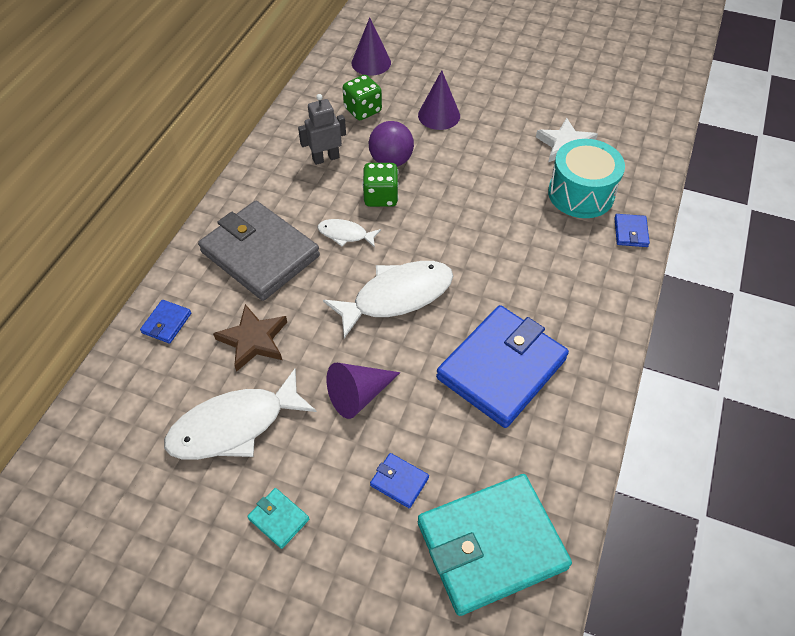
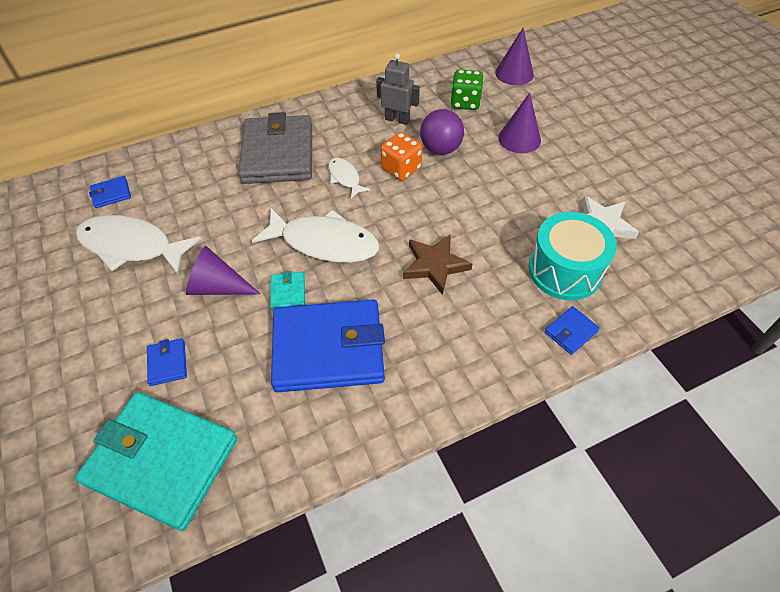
camera: 45 degrees right, 0 degrees up
blue wallet [140,300,191,344] -> blue wallet moved to [89,176,131,208]
brown star [213,304,287,372] -> brown star moved to [403,234,473,295]
turquoise wallet [247,488,309,549] -> turquoise wallet moved to [270,271,305,311]
green dice [362,163,399,207] -> orange dice [380,132,422,180]

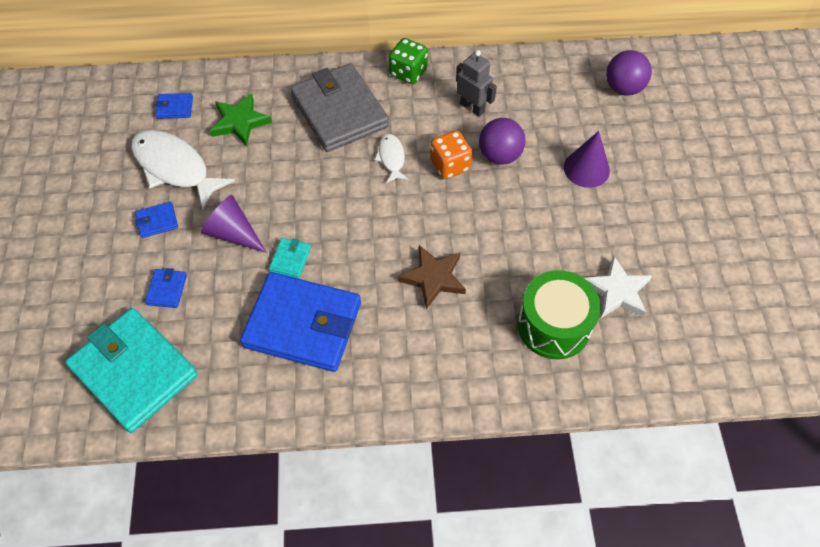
camera: 20 degrees right, 5 degrees up
grey wallet [238,112,312,184] -> grey wallet turned 45 degrees counterclockwise [290,63,389,152]
white fish [252,208,379,263] -> none
green dice [450,69,484,110] -> green dice moved to [389,38,428,84]
purple cone [495,28,534,85] -> purple ball [606,50,652,96]
turquoise drum [528,212,617,300] -> green drum [517,270,601,359]
blue wallet [545,306,600,355] -> blue wallet moved to [135,202,178,238]
none -> green star [210,93,272,146]

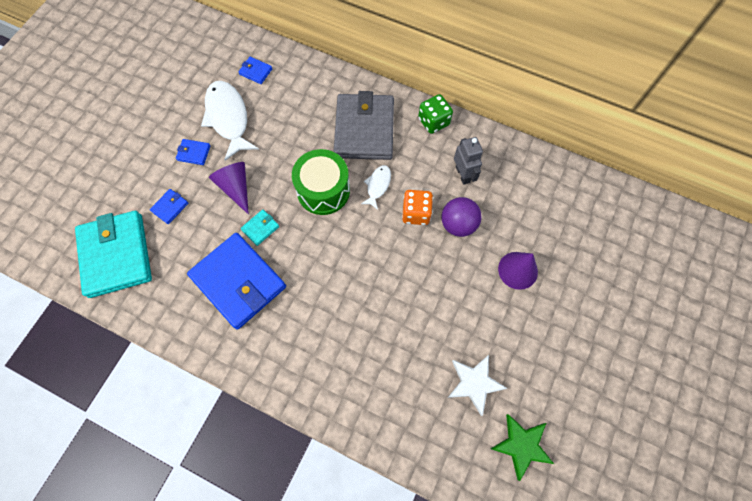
camera: 30 degrees right, 10 degrees up
green star [210,93,272,146] -> green star moved to [490,414,554,481]
brown star [398,245,466,309] -> none
green drum [517,270,601,359] -> green drum moved to [292,149,350,215]
purple ball [606,50,652,96] -> none

